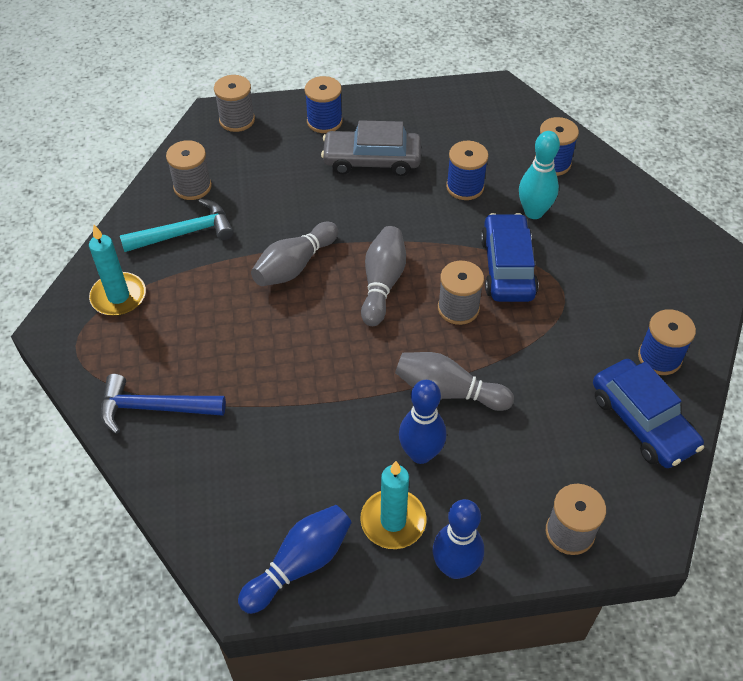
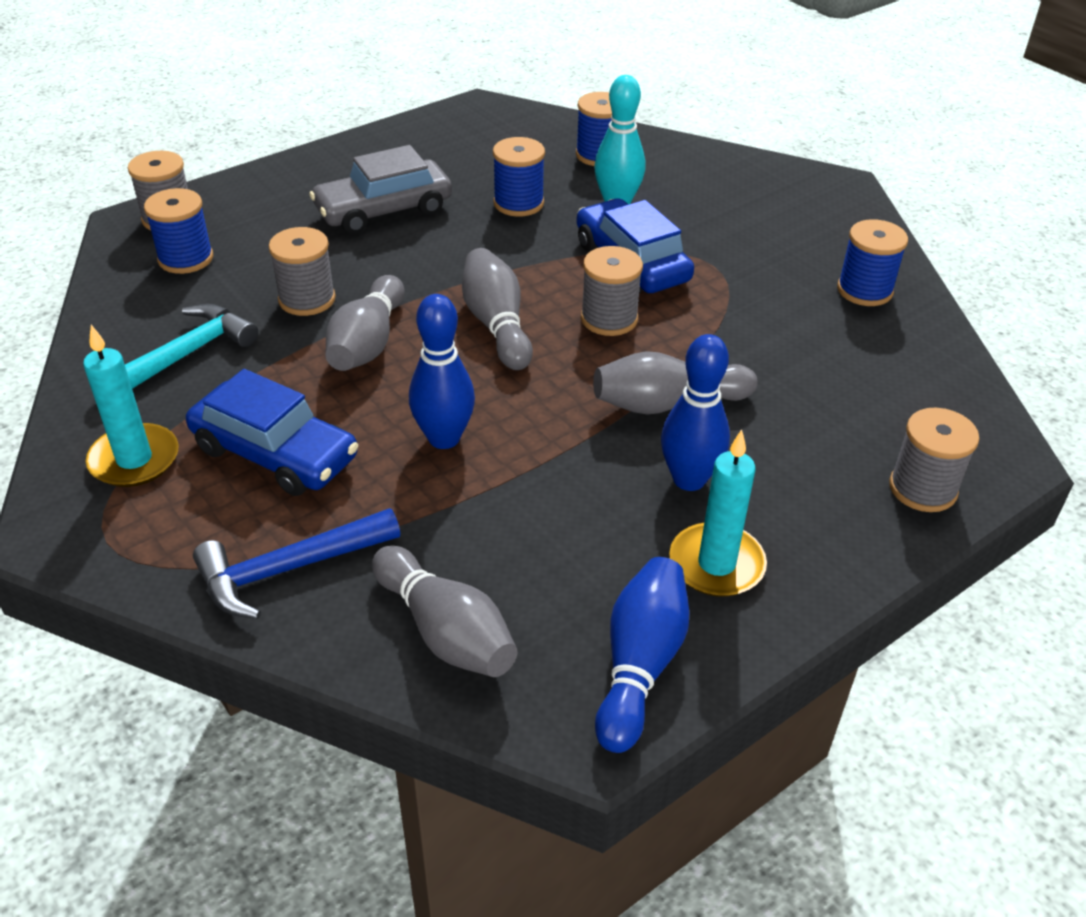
camera: 30 degrees left, 10 degrees down
grey spool [166,140,212,200] -> grey spool moved to [269,227,336,316]
blue spool [305,76,343,133] -> blue spool moved to [144,188,213,274]
blue bowling pin [433,499,484,579] -> blue bowling pin moved to [409,294,475,449]
blue car [593,359,704,468] -> blue car moved to [186,369,358,496]
none -> grey bowling pin [372,546,517,677]

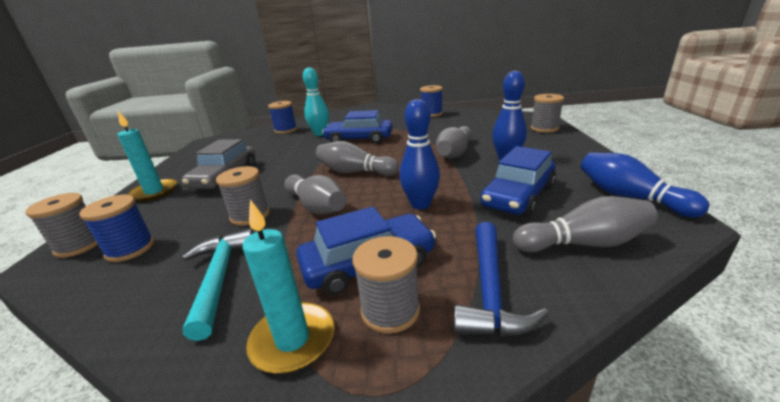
camera: 50 degrees left, 15 degrees down
blue spool [493,137,545,217] -> none
grey spool [581,246,643,336] -> grey spool moved to [353,236,420,334]
turquoise candle [669,429,767,597] -> turquoise candle moved to [117,111,177,201]
none -> blue car [480,146,556,217]

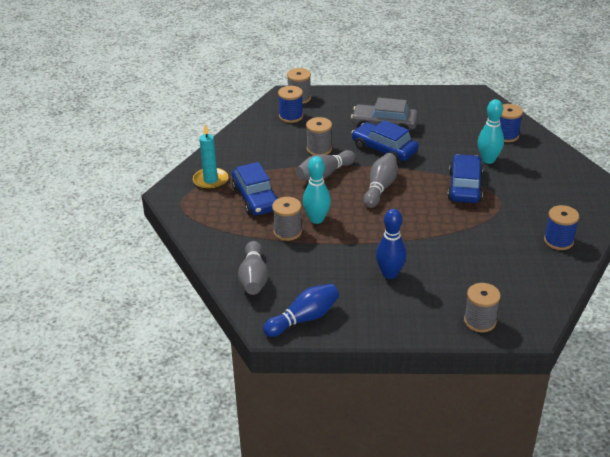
camera: 90 degrees right, 10 degrees up
turquoise candle [117,111,177,201] -> none
turquoise hammer [182,229,254,341] -> none
grey spool [353,236,420,334] -> grey spool moved to [272,197,302,241]
blue bowling pin [400,99,440,210] -> turquoise bowling pin [303,156,331,224]
grey bowling pin [436,126,472,158] -> none
blue hammer [454,222,549,336] -> none
blue car [480,146,556,217] -> blue car moved to [351,120,419,163]

